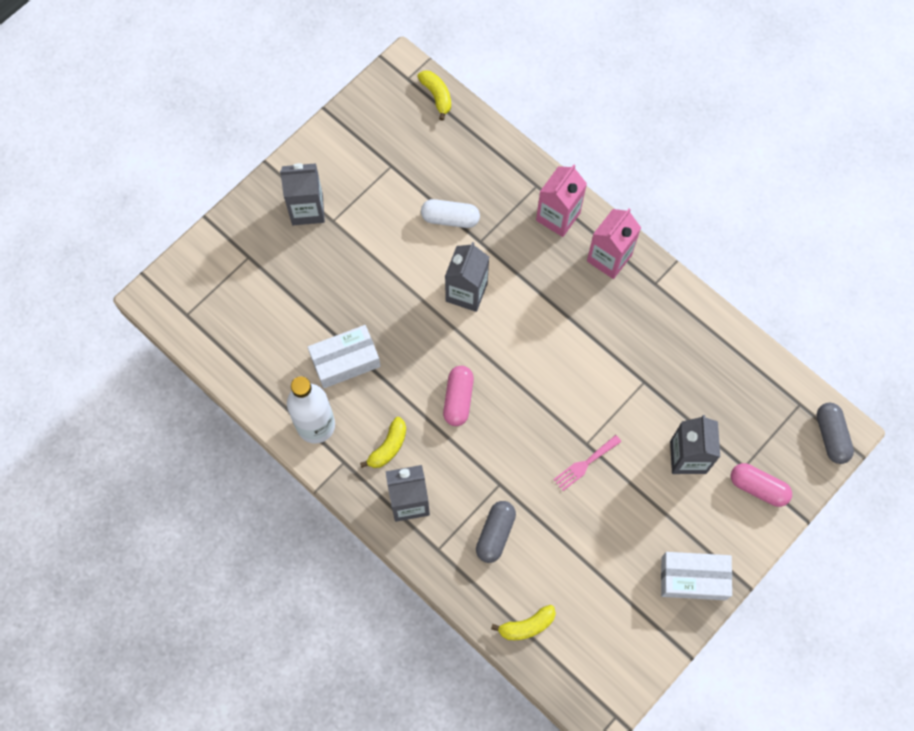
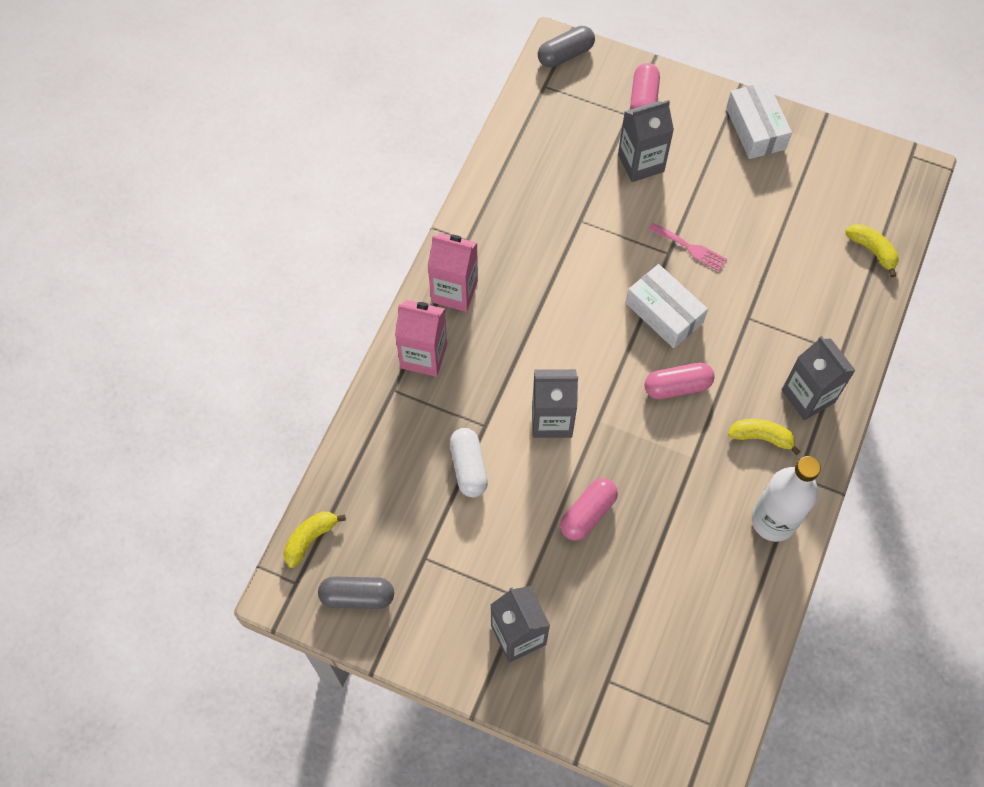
camera: 110 degrees left, 5 degrees down
white box [308,325,381,389] -> white box moved to [626,264,708,348]
grey capsule [476,501,516,563] -> grey capsule moved to [318,577,394,609]
none -> pink capsule [560,478,618,541]

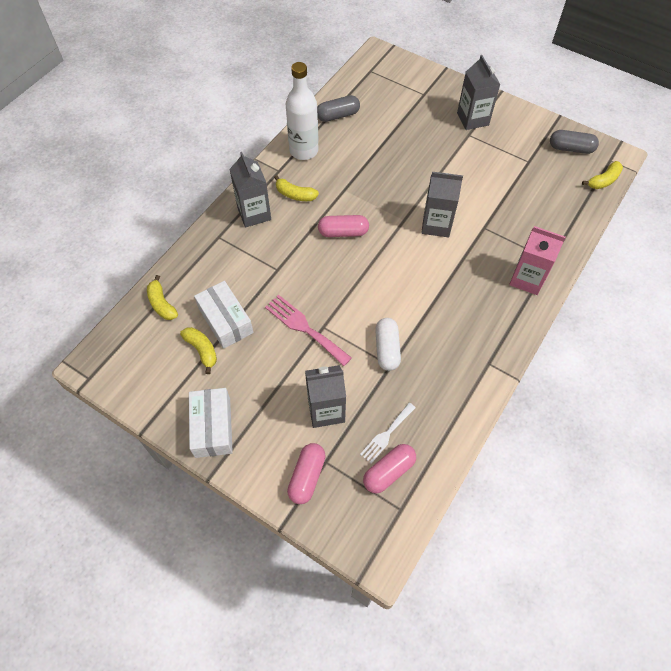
camera: 170 degrees left, 5 degrees down
pink carton [428,233,478,312] -> none
white capsule [450,428,488,497] -> white capsule moved to [375,318,401,371]
grey capsule [538,26,595,68] -> grey capsule moved to [317,95,360,122]
pink capsule [560,478,618,541] -> pink capsule moved to [363,444,416,494]
white box [626,264,708,348] -> white box moved to [194,281,253,349]
pink fork [648,223,727,272] -> pink fork [265,295,352,366], size x1.52
none -> yellow banana [180,327,217,374]
none -> white fork [360,403,416,464]

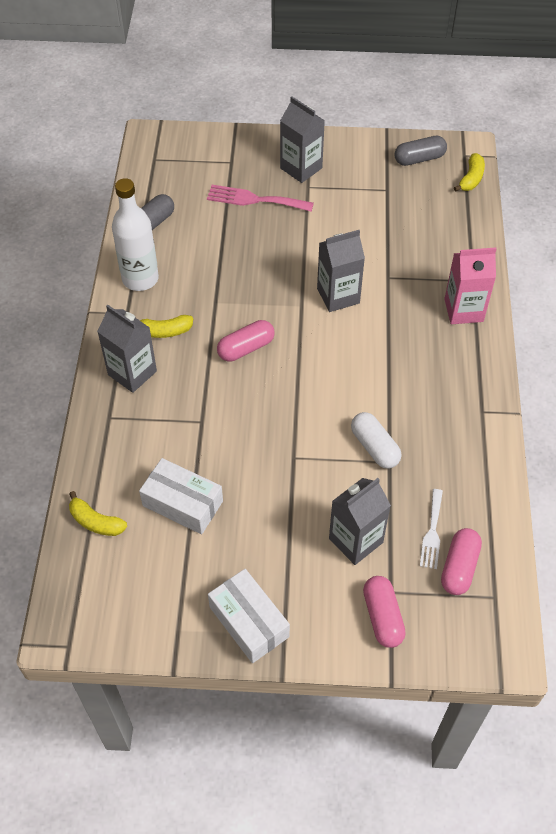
camera: 30 degrees left, 5 degrees down
yellow banana [180,327,217,374] -> none
pink fork [265,295,352,366] -> pink fork moved to [207,185,314,212]

